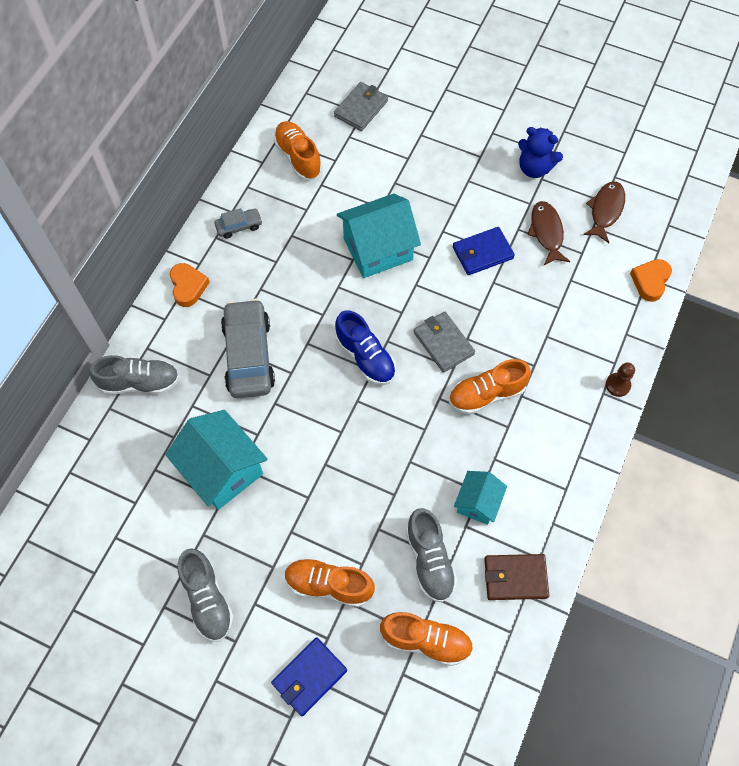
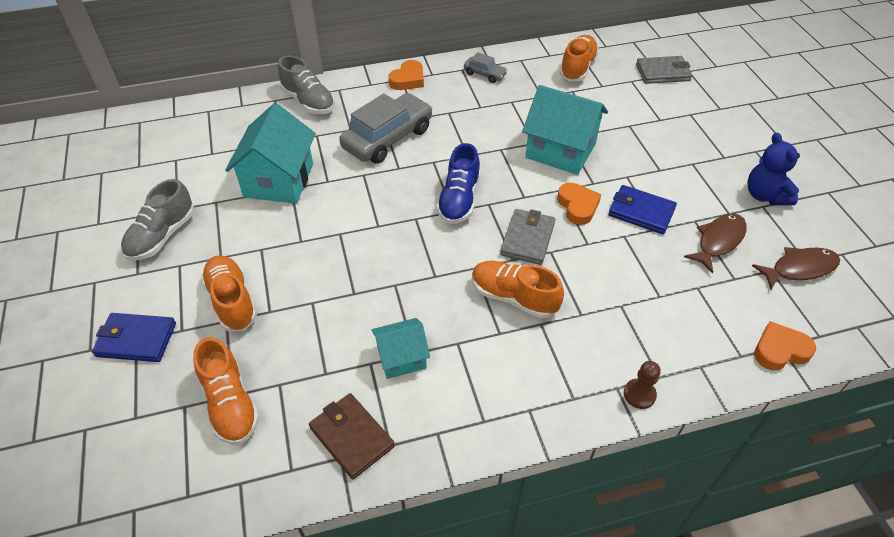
camera: 50 degrees right, 15 degrees down
grey shoe [406,508,457,602] -> none
none -> orange heart [557,183,601,225]

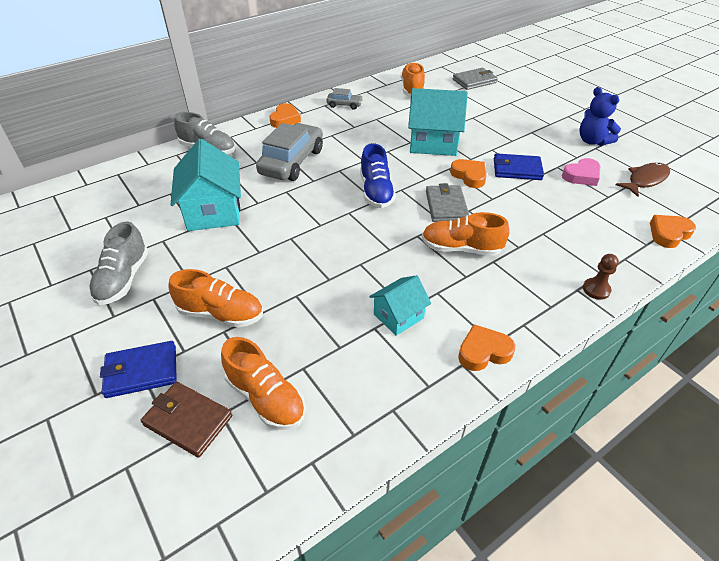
camera: 20 degrees left, 5 degrees down
orange shoe [201,255,257,331] -> orange shoe turned 150 degrees clockwise [169,269,263,327]
brown wallet [309,393,395,480] -> brown wallet moved to [141,382,232,458]
brown fish [684,213,747,274] -> pink heart [562,158,600,186]
none -> orange heart [458,324,516,371]

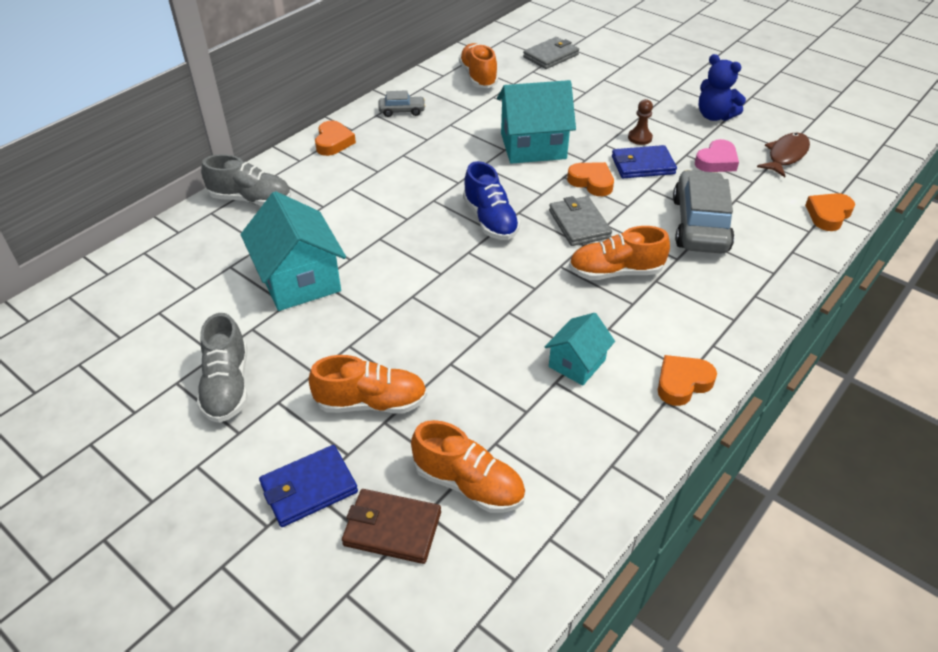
camera: 15 degrees left, 0 degrees up
grey car [256,123,323,181] -> grey car moved to [673,170,734,254]
brown pawn [583,254,619,300] -> brown pawn moved to [628,99,653,145]

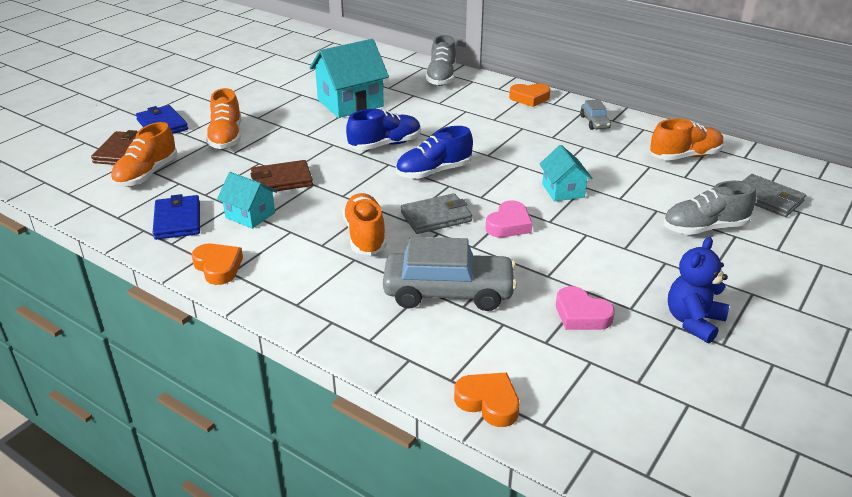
camera: 85 degrees right, 10 degrees down
grey shoe [197,313,248,423] -> grey shoe moved to [663,181,756,235]
turquoise house [497,80,576,164] -> turquoise house [540,145,593,201], size x0.57
orange heart [567,162,614,196] -> pink heart [486,200,532,237]
blue wallet [612,145,677,178] -> blue wallet moved to [153,194,200,240]
brown pawn [628,99,653,145] -> none
brown fish [757,133,810,177] -> none
none -> brown wallet [251,160,313,192]
none -> blue shoe [346,109,421,150]

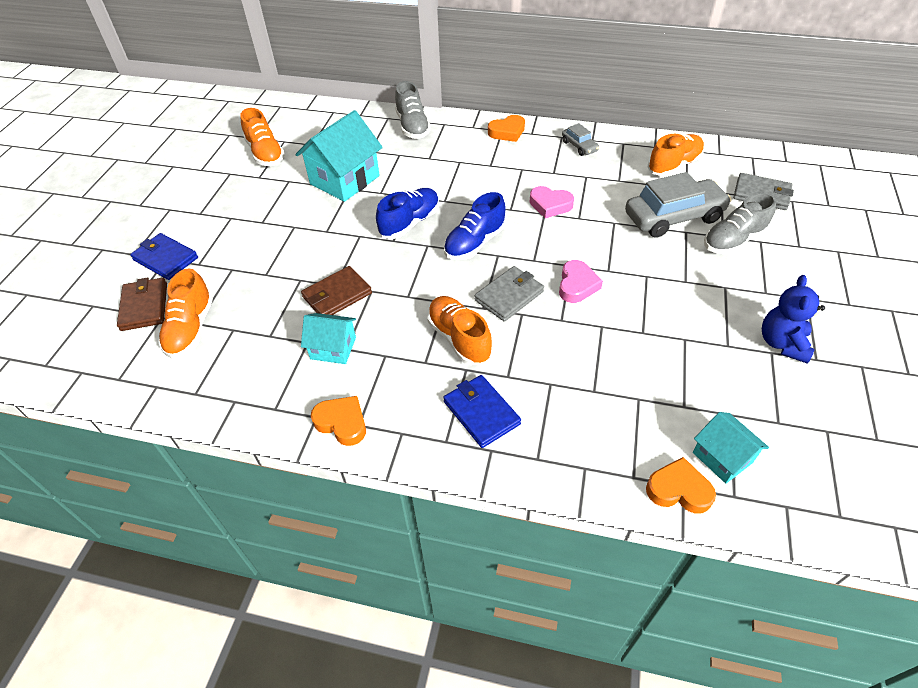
camera: 20 degrees left, 15 degrees up
blue wallet [153,194,200,240] -> blue wallet moved to [443,375,521,448]
orange shoe [206,88,241,149] -> orange shoe moved to [240,108,285,166]
grey car [383,237,517,311] -> grey car moved to [625,172,732,238]
turquoise house [540,145,593,201] -> turquoise house moved to [693,412,769,484]
pink heart [556,286,615,330] -> pink heart moved to [530,186,574,219]

